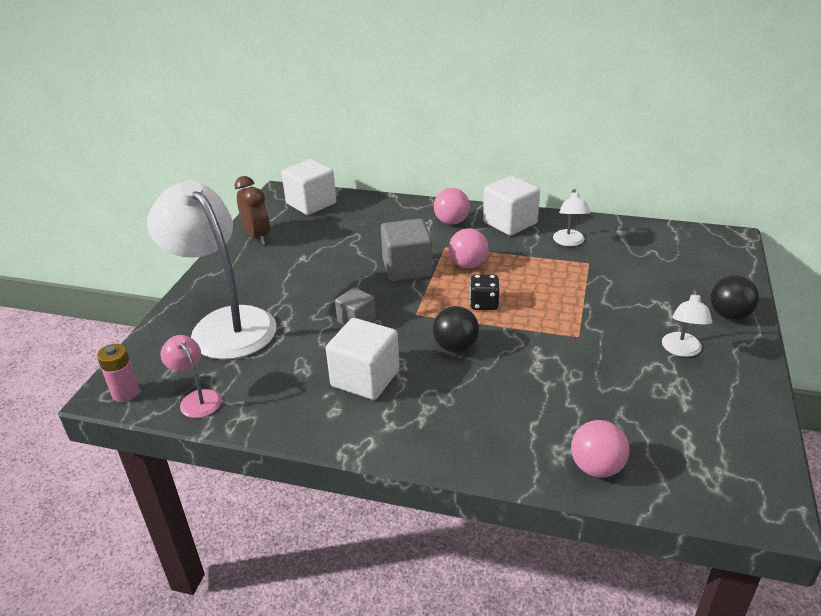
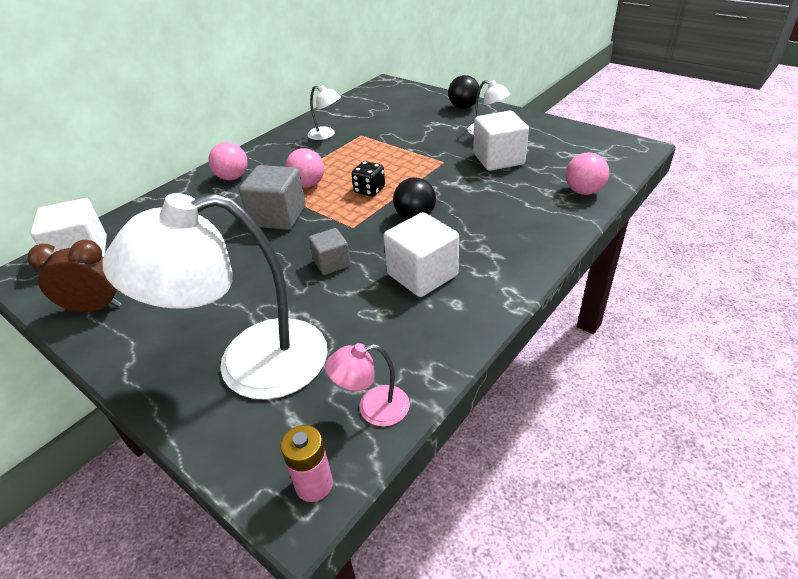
camera: 65 degrees left, 5 degrees up
white cube [483,176,540,236] -> white cube moved to [473,111,529,171]

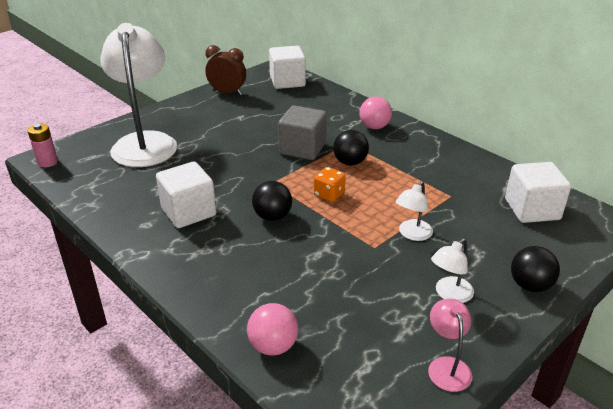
camera: 95 degrees right, 5 degrees down
brown clock [27,240,122,312] -> brown clock turned 75 degrees counterclockwise [205,45,246,95]
pink ball [285,148,324,188] -> black ball [333,130,369,165]
white lamp [308,85,341,140] -> white lamp moved to [396,181,433,241]
grey cube [309,228,351,275] -> none
pink lamp [325,343,410,427] -> pink lamp moved to [428,299,472,392]
black dice [352,161,385,197] -> orange dice [314,167,346,202]
white cube [473,111,529,171] -> white cube moved to [505,162,571,223]

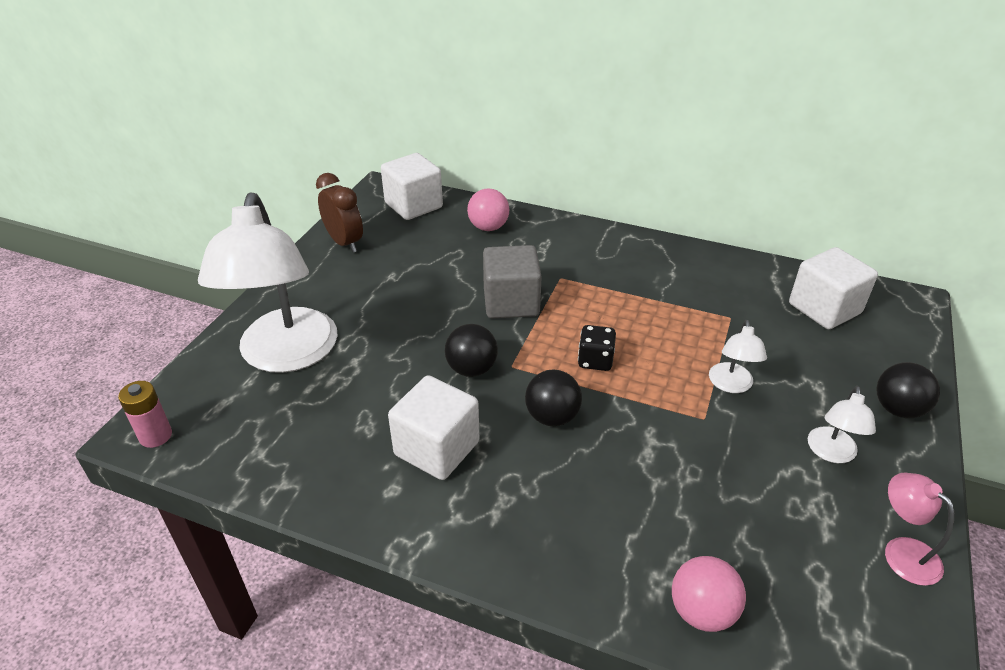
camera: 25 degrees left, 5 degrees up
white lamp [100,23,177,167] -> white lamp turned 150 degrees counterclockwise [198,192,337,373]
brown clock [205,45,246,95] -> brown clock turned 60 degrees clockwise [316,173,363,253]
orange dice [314,167,346,202] -> black dice [578,325,616,371]
black ball [333,130,369,165] -> black ball moved to [445,324,498,377]
pink ball [359,96,392,129] -> pink ball moved to [467,189,509,231]

